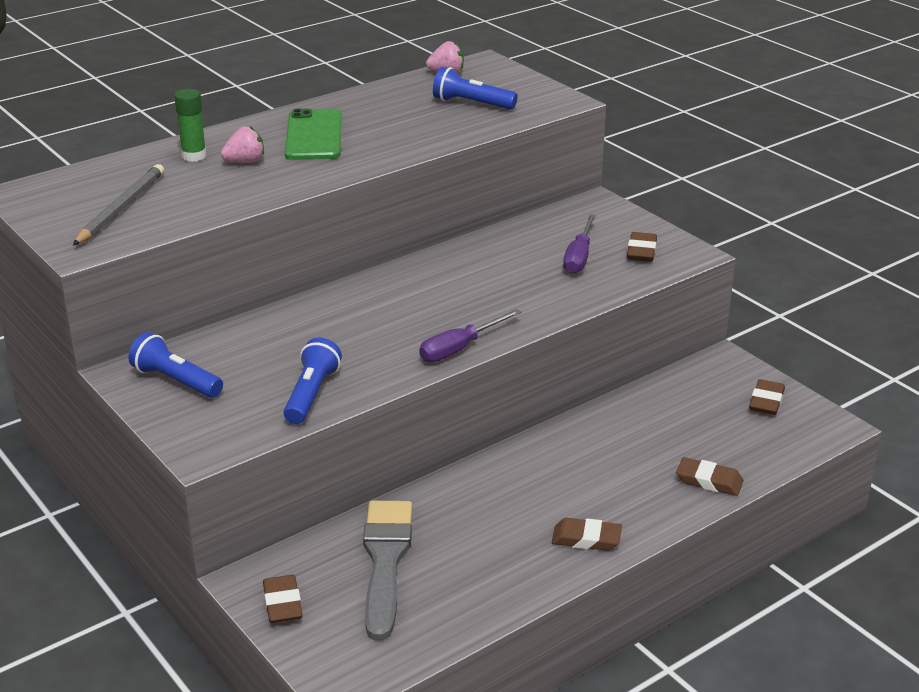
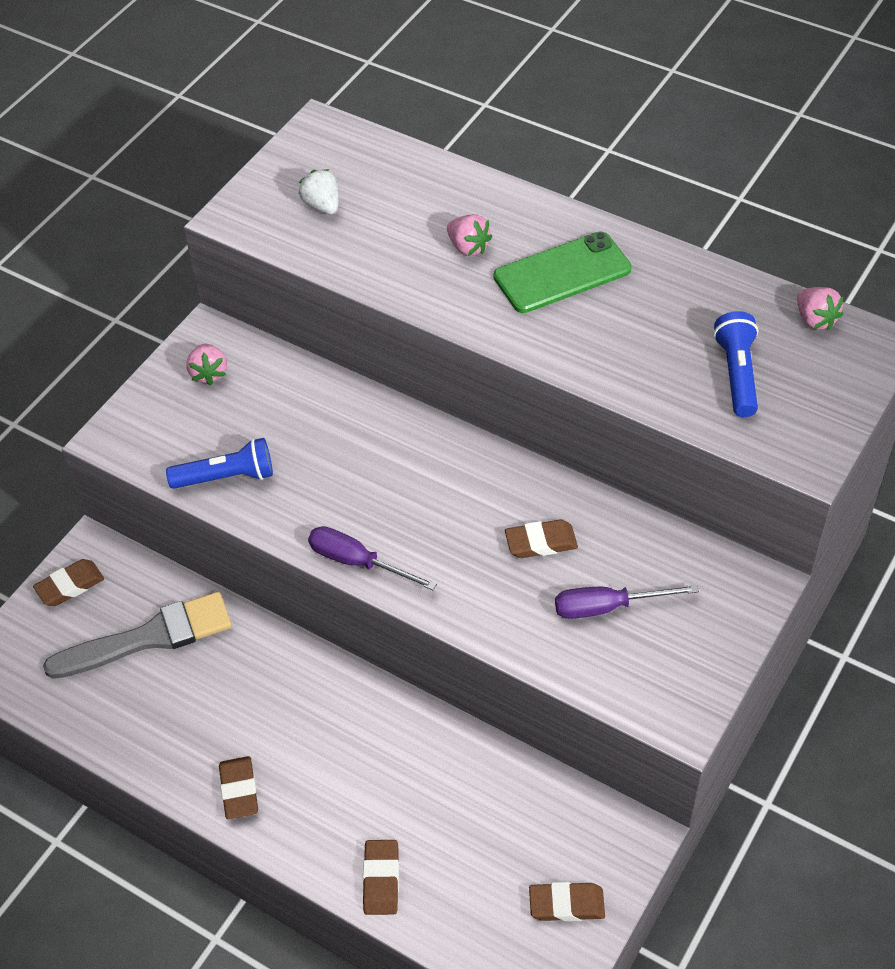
camera: 70 degrees right, 20 degrees up
grey pencil [73,164,164,245] -> white strawberry [299,169,339,214]
blue flashlight [128,332,223,398] -> pink strawberry [186,344,227,385]
green glue stick [174,89,206,162] -> none
brown eraser [627,232,657,262] -> brown eraser moved to [505,519,578,558]

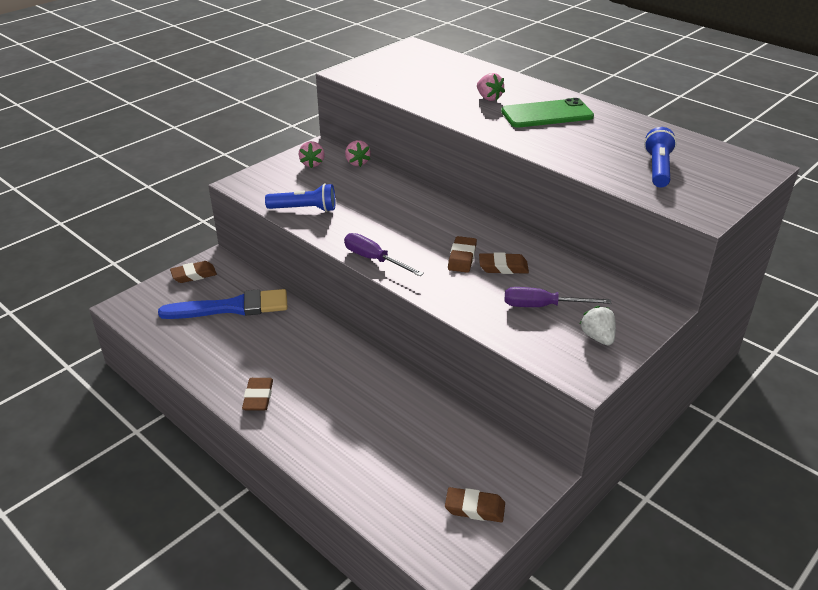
camera: 10 degrees right, 15 degrees down
grey brush [43,592,232,679] -> blue brush [158,289,288,319]
white strawberry [299,169,339,214] -> white strawberry moved to [580,306,616,345]
brown eraser [363,840,399,915] -> brown eraser moved to [448,236,477,273]
pink strawberry [797,287,843,330] -> pink strawberry moved to [345,140,371,167]

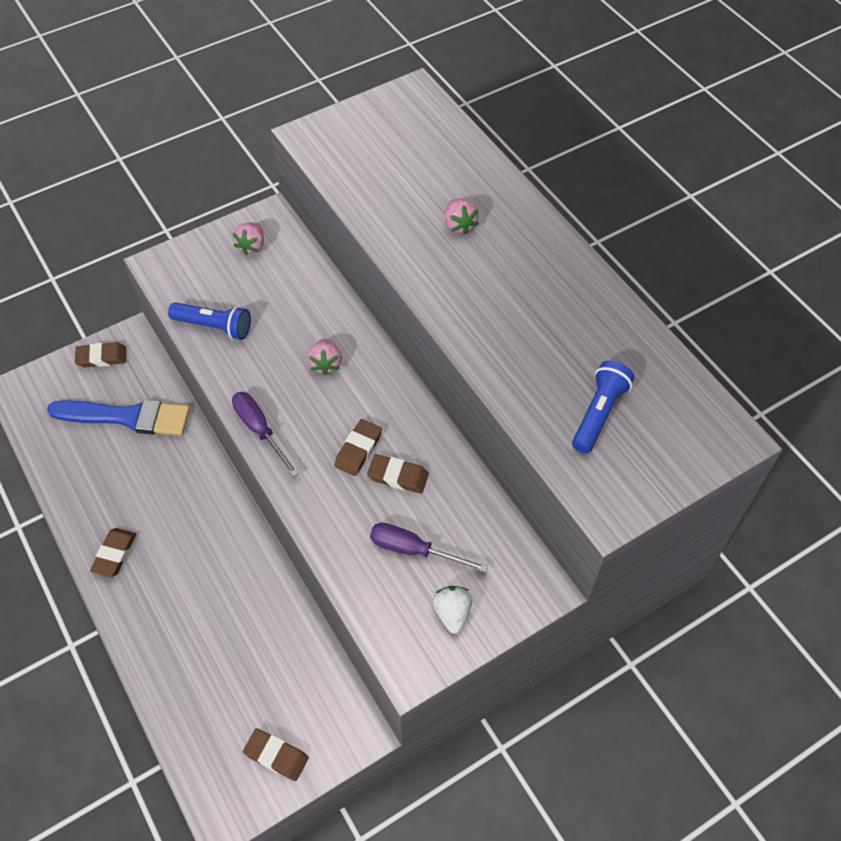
camera: 15 degrees right, 20 degrees up
pink strawberry [345,140,371,167] -> pink strawberry moved to [307,338,342,376]
green phone [501,98,594,128] -> none

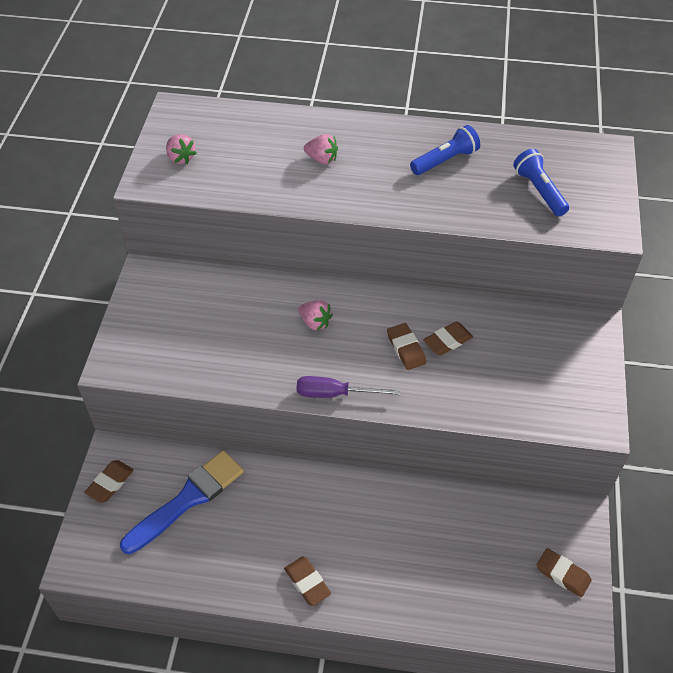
camera: 50 degrees left, 5 degrees down
blue flashlight [168,302,251,340] -> blue flashlight moved to [410,125,480,175]
pink strawberry [233,222,264,255] -> pink strawberry moved to [166,134,197,164]
brown eraser [243,728,309,781] -> brown eraser turned 60 degrees clockwise [537,548,592,597]
purple screwdriver [370,523,488,572] -> none
white strawberry [433,586,472,634] -> none

